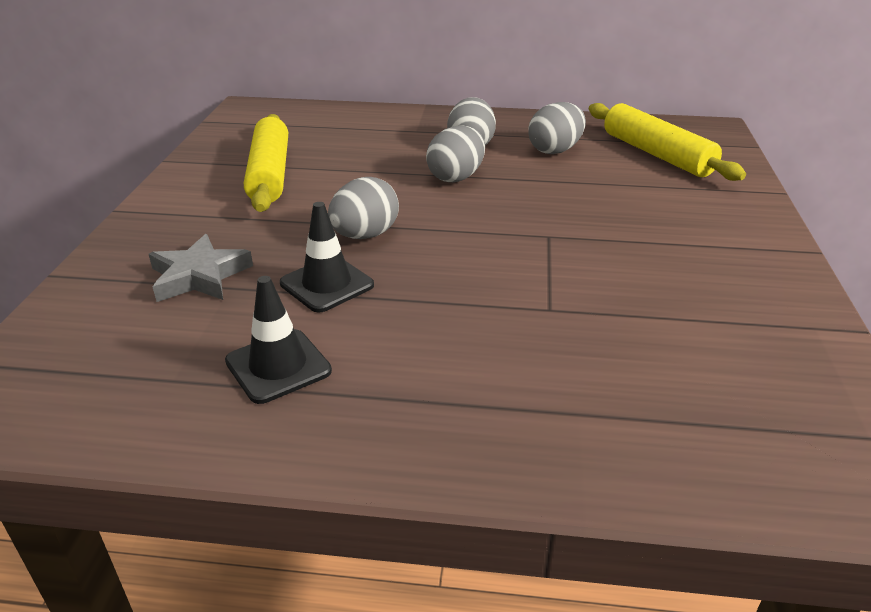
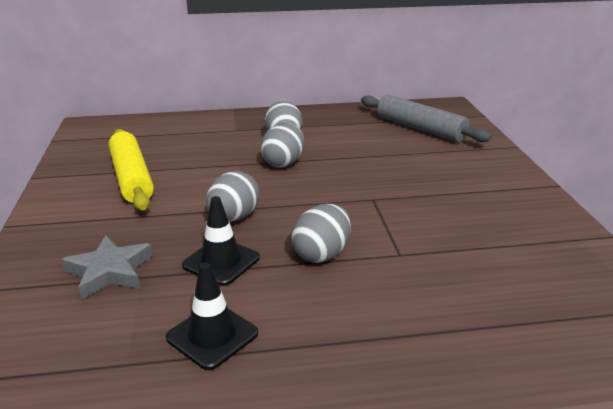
camera: 15 degrees left, 5 degrees down
grey egg [528,102,586,154] -> grey egg moved to [291,204,351,263]
yellow rolling pin [589,103,746,181] -> grey rolling pin [361,94,492,142]

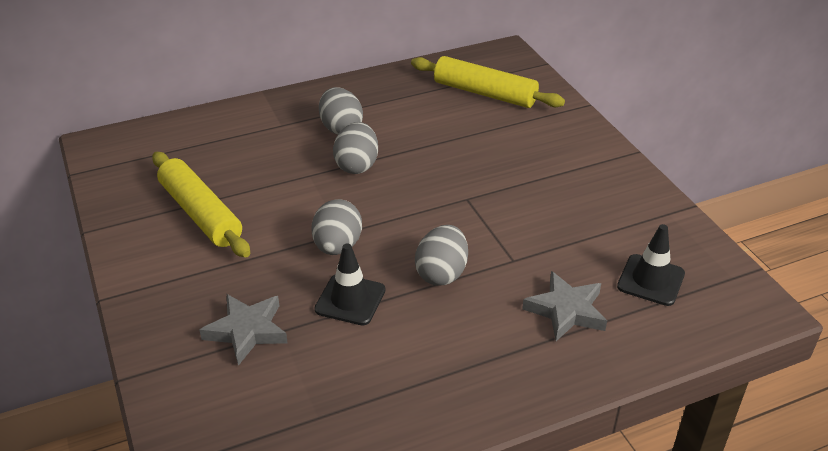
camera: 15 degrees left, 10 degrees up
black traffic cone [166,263,258,370] -> black traffic cone moved to [617,224,685,306]
grey rolling pin [361,94,492,142] -> yellow rolling pin [411,56,565,108]
none -> grey star [522,271,607,341]

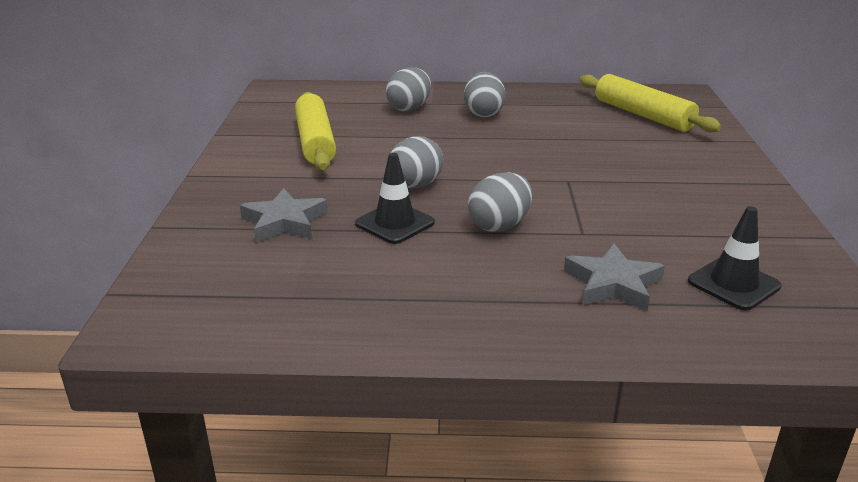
camera: 25 degrees right, 10 degrees down
grey egg [333,122,378,174] -> grey egg moved to [386,68,431,111]

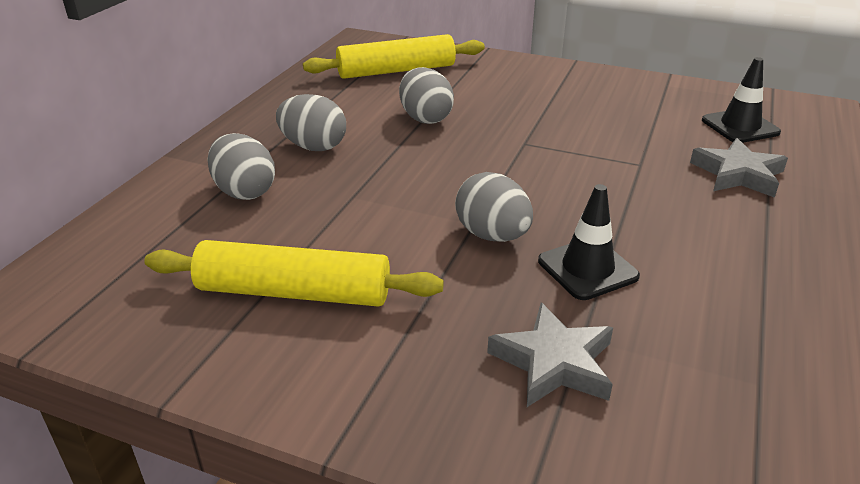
camera: 70 degrees left, 5 degrees up
grey egg [468,172,532,232] -> grey egg moved to [399,67,454,124]

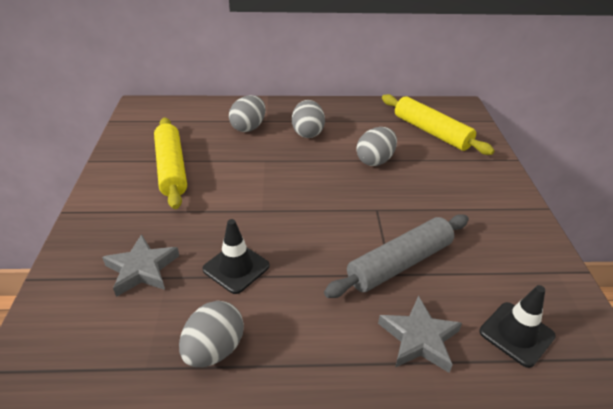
camera: 65 degrees right, 5 degrees up
grey egg [455,172,533,242] -> grey egg moved to [179,301,244,367]
none -> grey rolling pin [324,214,469,298]

